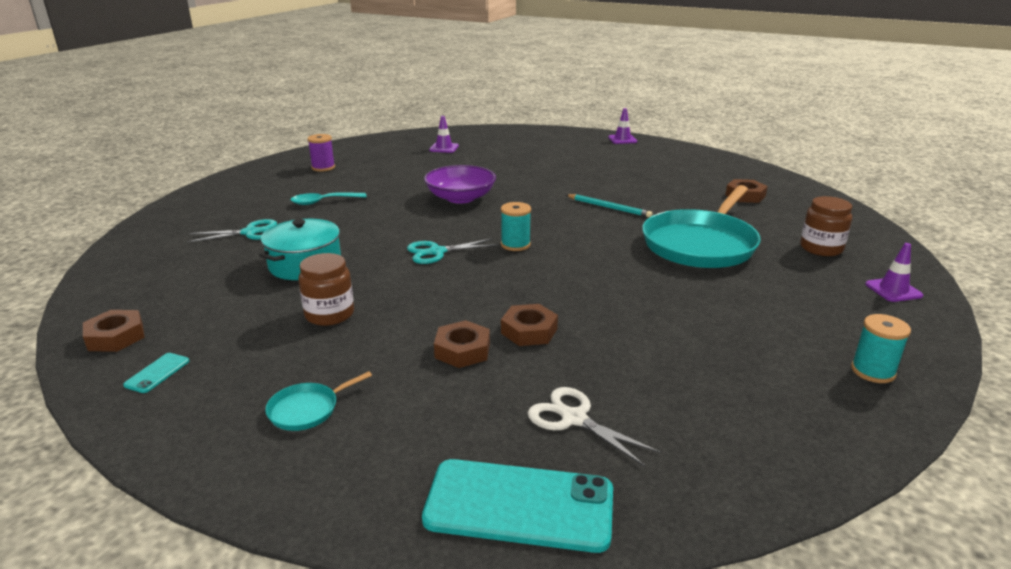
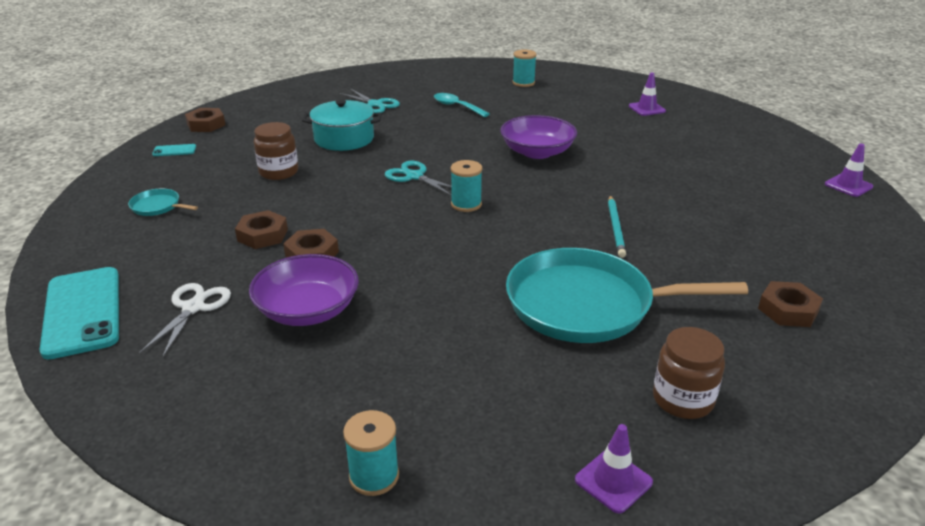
camera: 60 degrees right, 5 degrees up
purple spool [307,134,335,172] -> turquoise spool [512,50,537,87]
none -> purple bowl [249,254,359,326]

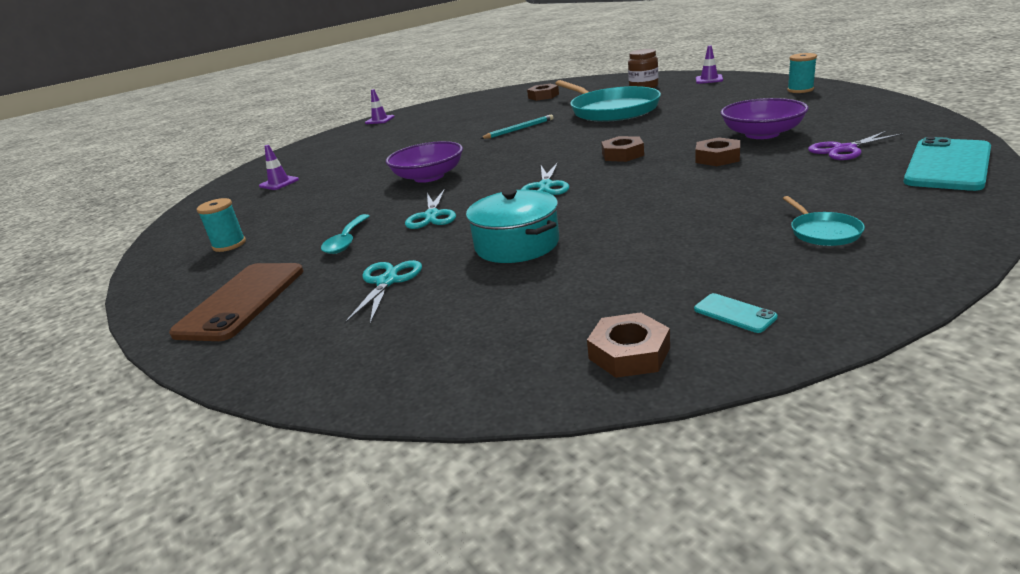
camera: 120 degrees left, 5 degrees down
white scissors [139,283,231,358] -> purple scissors [808,131,904,160]
brown nut [235,210,288,249] -> brown nut moved to [601,136,644,162]
brown jar [254,122,298,180] -> none
turquoise spool [451,160,482,212] -> none
none -> brown phone [169,263,303,341]
none -> turquoise scissors [405,189,456,229]

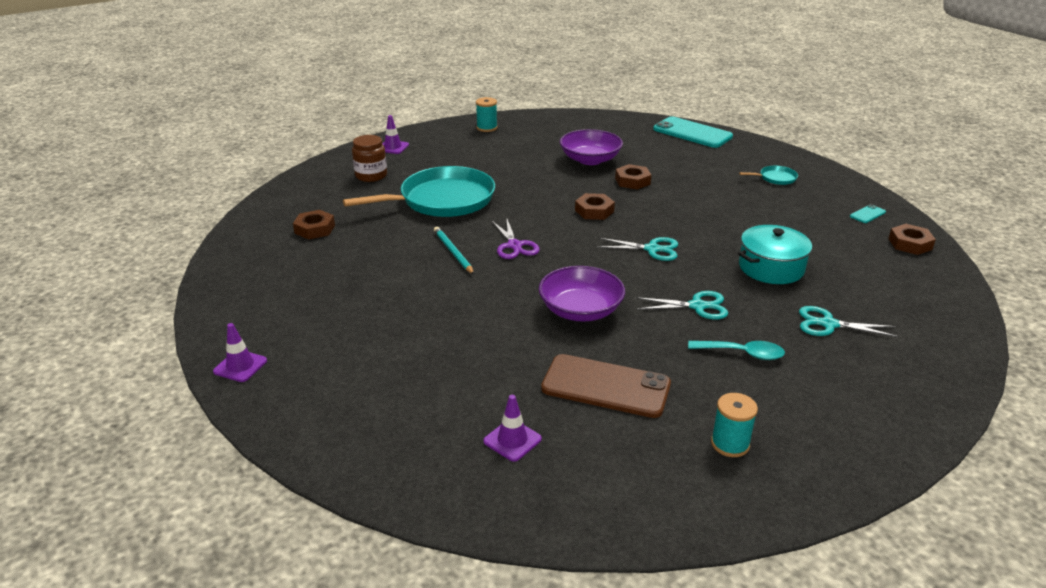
camera: 90 degrees left, 5 degrees up
brown phone [169,263,303,341] -> brown phone moved to [541,354,671,418]
purple scissors [808,131,904,160] -> purple scissors moved to [492,219,540,259]

